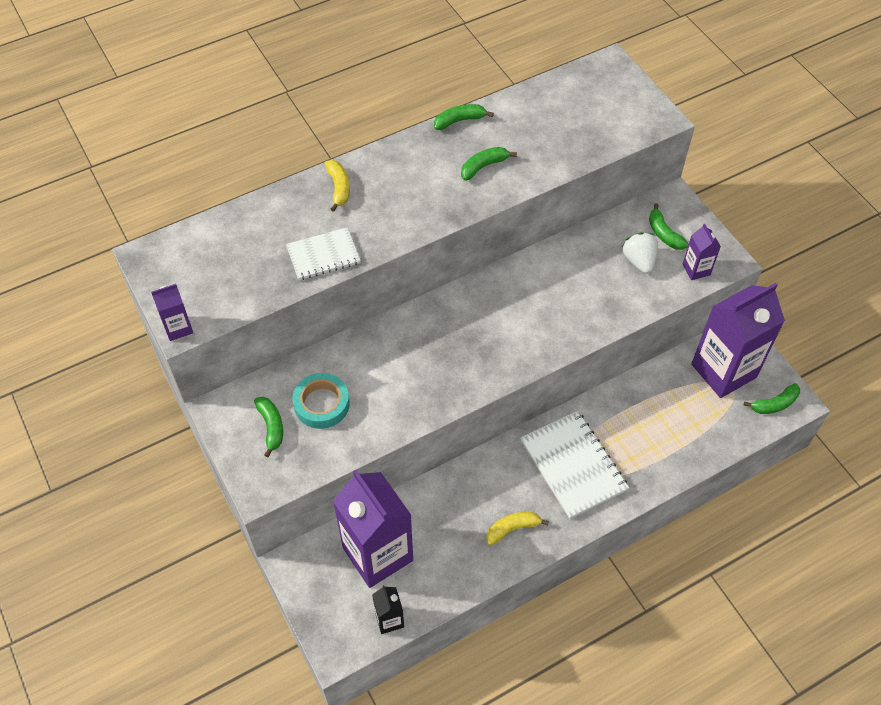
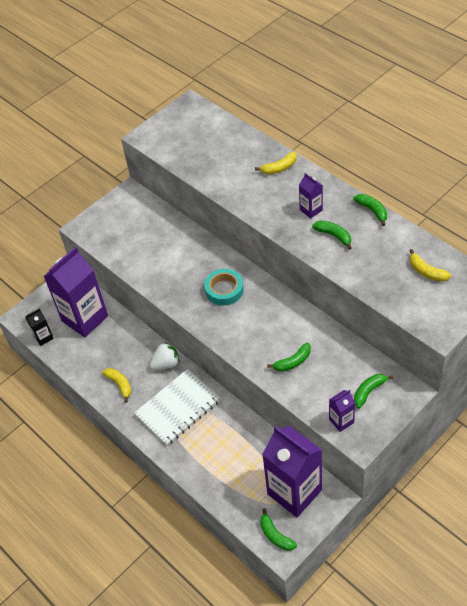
camera: 80 degrees right, 5 degrees down
purple carton [151,284,193,341] -> purple carton moved to [299,173,323,219]
green banana [254,397,283,457] -> green banana moved to [267,343,311,372]
white notebook [286,227,361,280] -> none
turquoise tape [292,373,350,429] -> turquoise tape moved to [204,269,244,305]
white strawberry [622,232,658,274] -> white strawberry moved to [150,342,180,370]
none -> yellow banana [410,249,451,282]

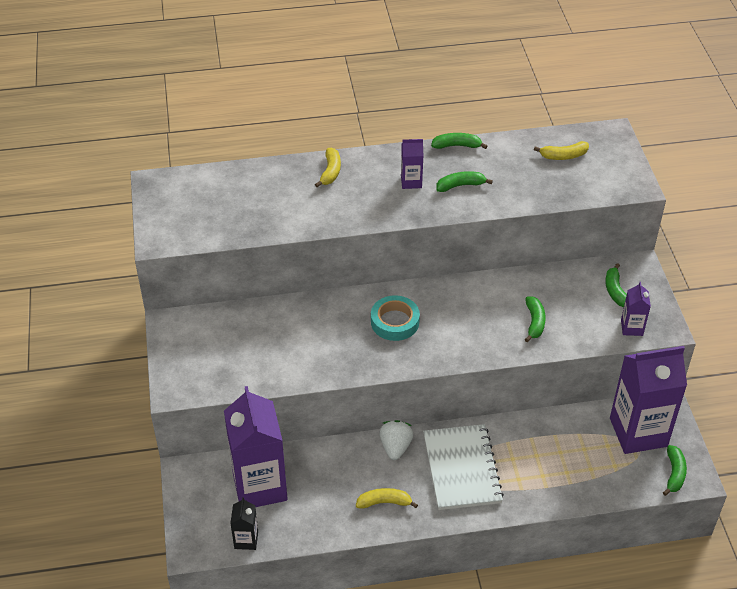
camera: 60 degrees left, 5 degrees down
green banana [260,508,297,551] -> green banana turned 75 degrees counterclockwise [663,445,687,496]

